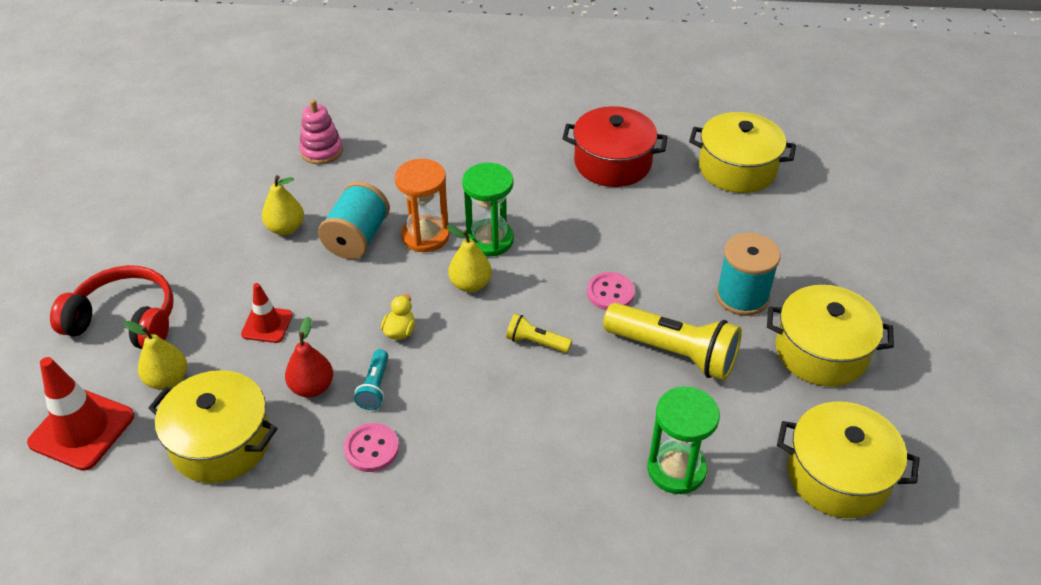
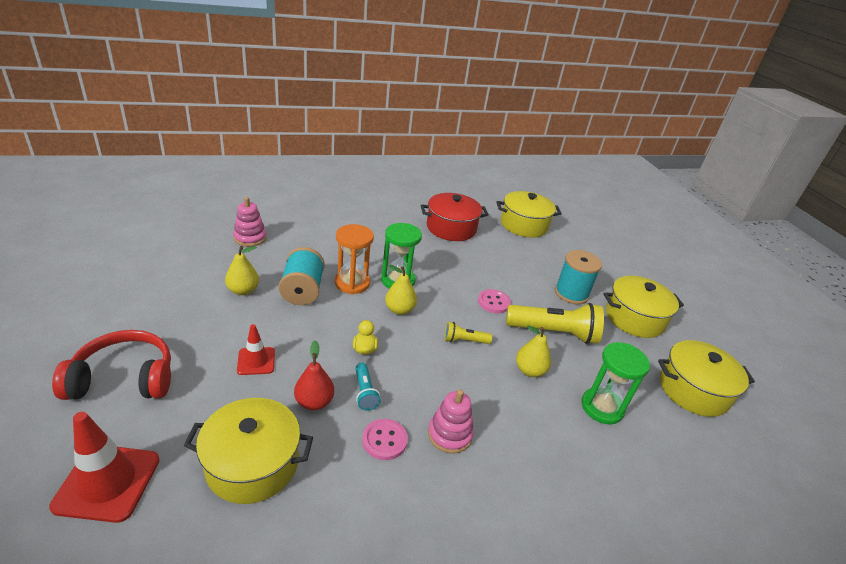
camera: 25 degrees left, 10 degrees down
yellow pear [124,321,187,390] -> yellow pear moved to [516,326,551,377]
none -> pink stacking toy [428,389,474,454]

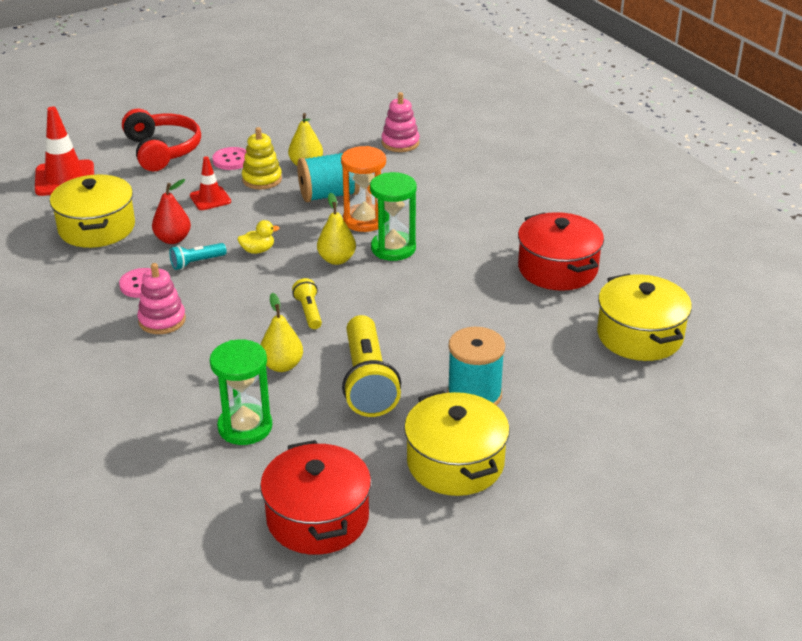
camera: 80 degrees right, 0 degrees up
pink button [478,289,511,313] -> pink button moved to [212,147,246,170]
yellow pot [658,340,755,417] -> red pot [260,440,371,555]
none -> yellow stacking toy [242,127,282,189]

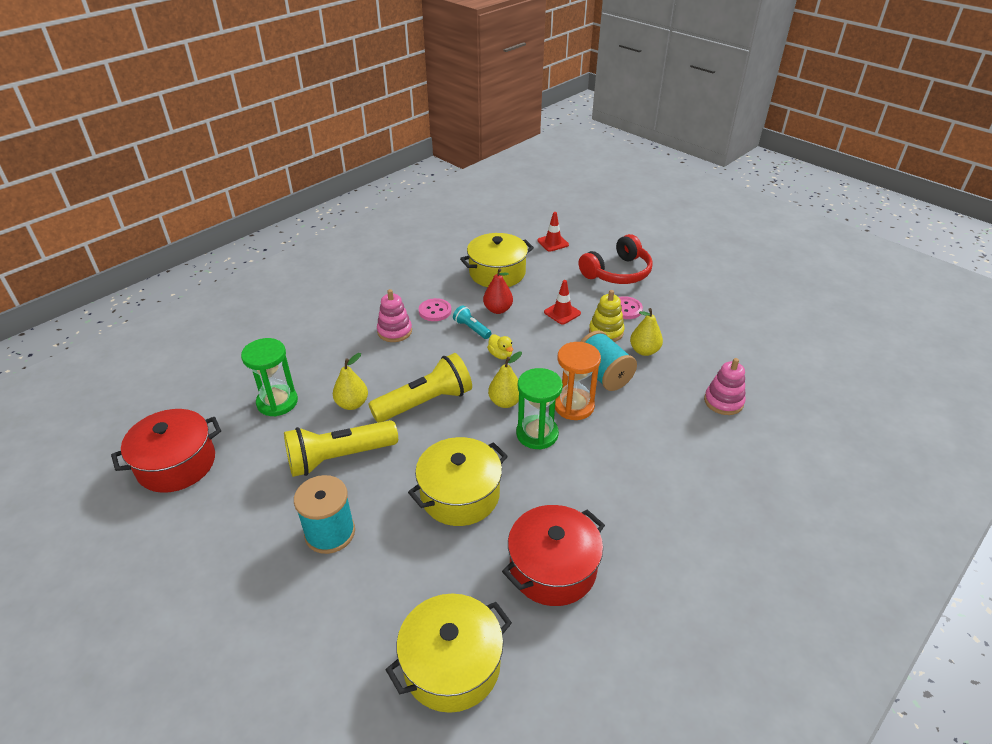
camera: 75 degrees right, 5 degrees up
red traffic cone [35,107,94,196] -> red traffic cone [537,212,569,252], size x0.59
yellow flashlight [292,278,322,329] -> yellow flashlight [369,353,472,423], size x2.06
yellow pot [404,390,510,496] -> yellow pot moved to [408,437,508,526]

